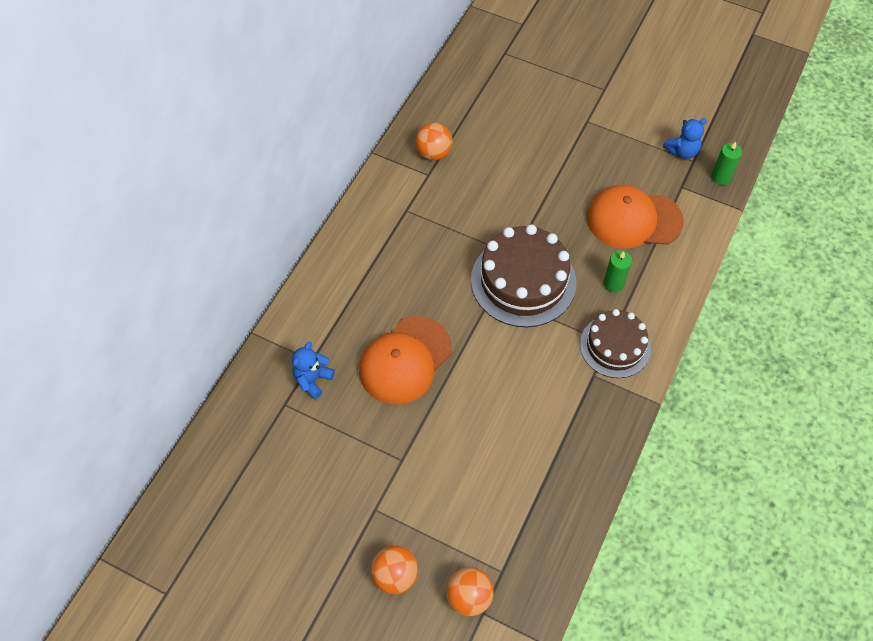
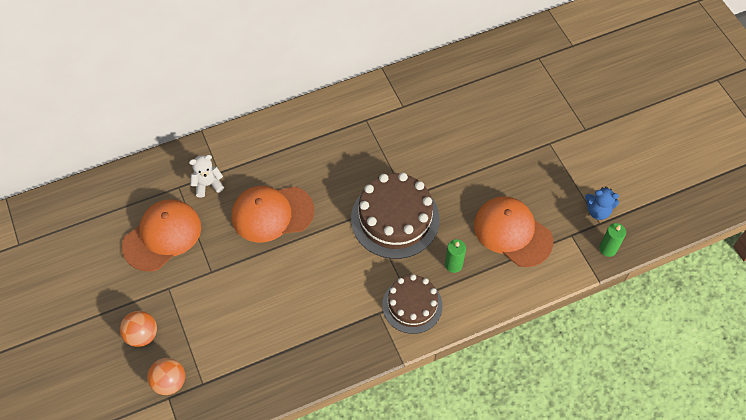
camera: 40 degrees right, 0 degrees up
blue teddy bear [292,342,335,399] -> white teddy bear [189,155,224,198]
orange ball [416,123,453,160] -> none
none -> orange cap [122,199,201,271]

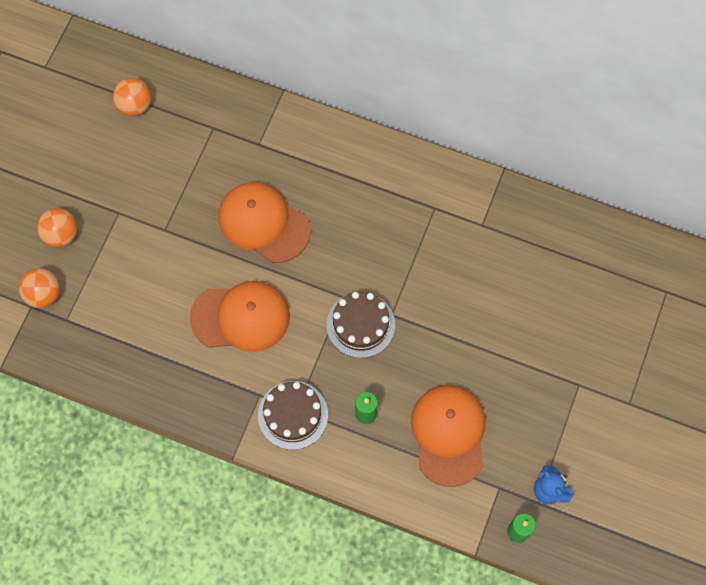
camera: 45 degrees right, 10 degrees up
orange cap [122,199,201,271] -> orange cap moved to [190,281,290,352]
white teddy bear [189,155,224,198] -> none
brown cake [351,172,440,259] -> brown cake [327,292,395,358], size x0.65
none -> orange ball [113,78,151,116]

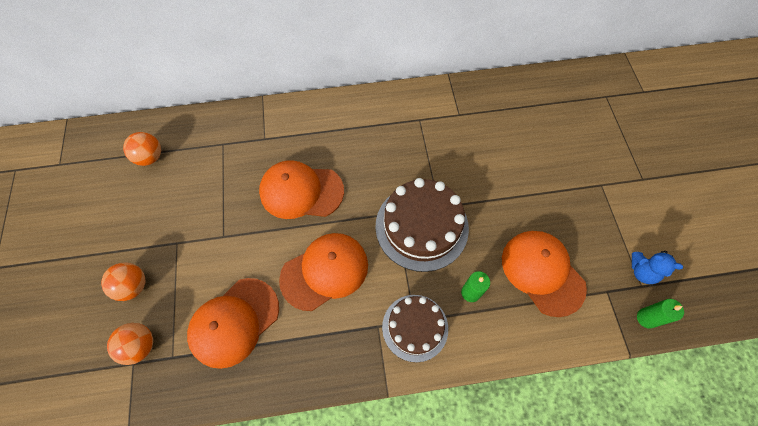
camera: 30 degrees left, 5 degrees down
brown cake [327,292,395,358] -> brown cake [375,178,469,272], size x1.55
none -> orange cap [187,278,279,369]

